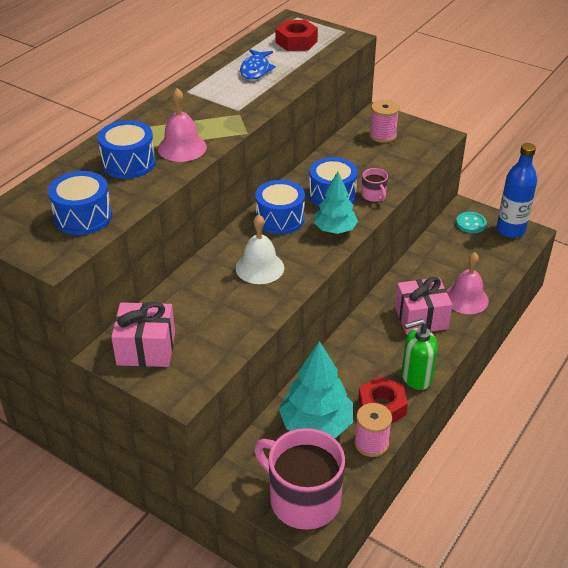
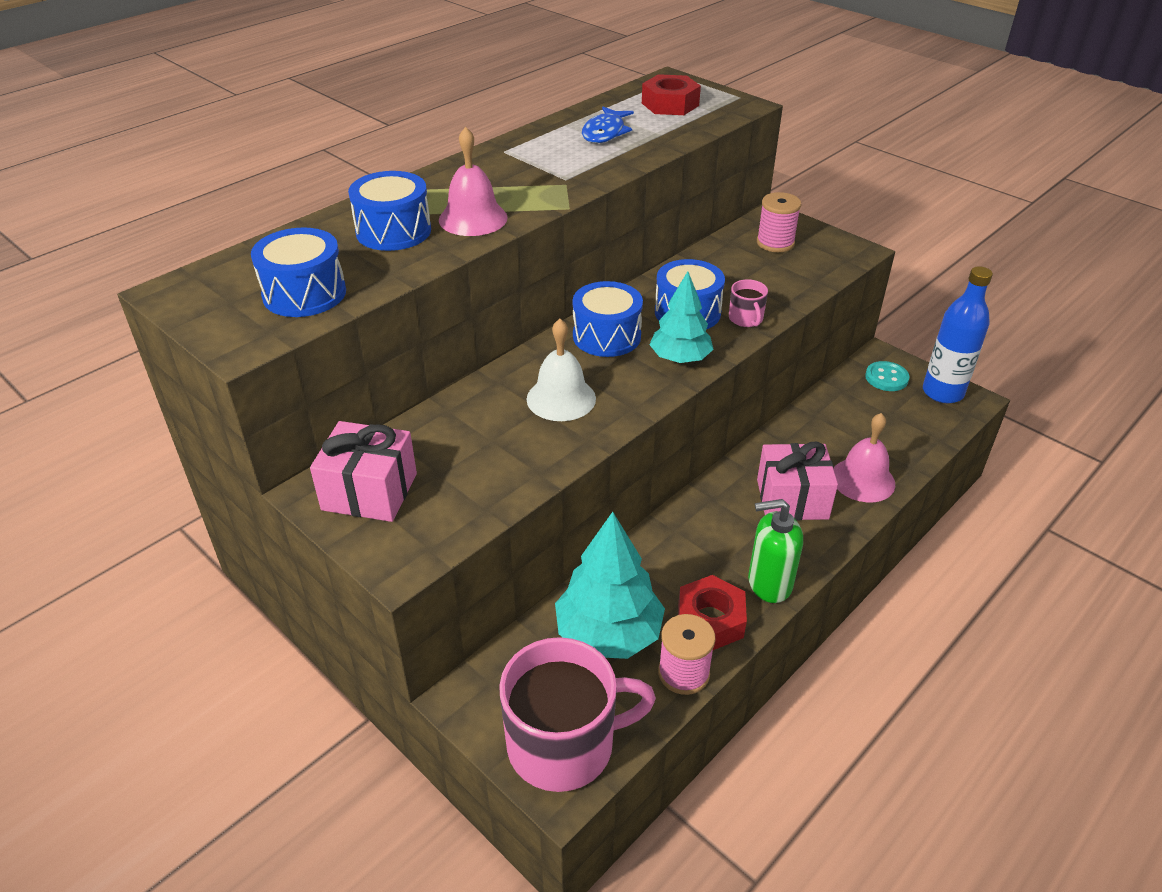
camera: 10 degrees right, 0 degrees up
pink mug [254,428,345,530] -> pink mug turned 120 degrees clockwise [499,637,656,792]

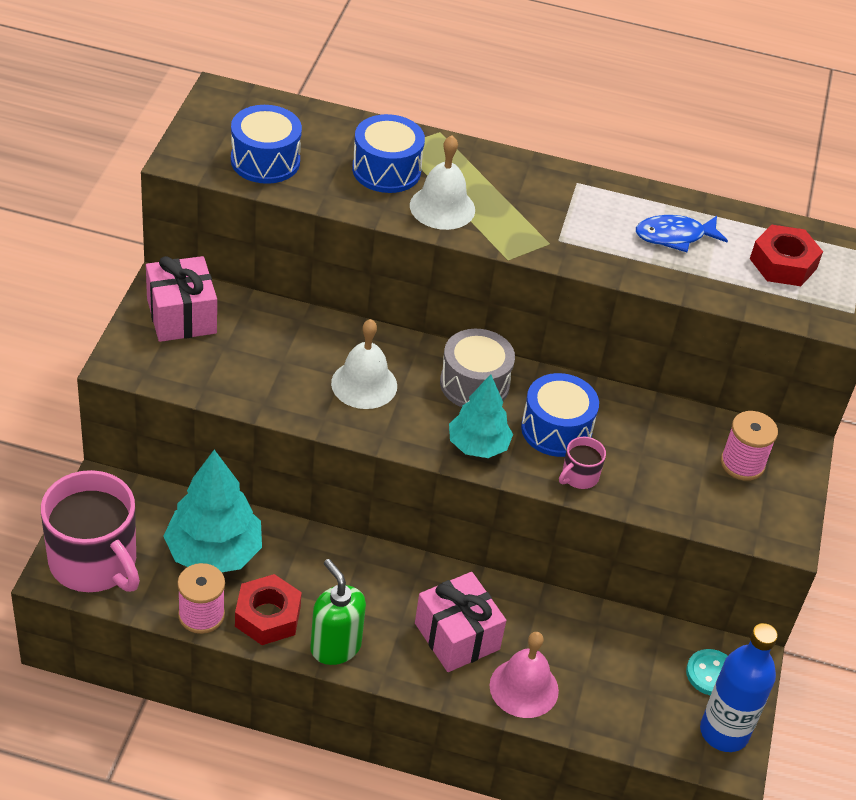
camera: 55 degrees right, 5 degrees up
pink bell [439,127,508,236] -> white bell [410,135,475,230]
blue drum [573,281,643,357] -> grey drum [440,329,515,407]

